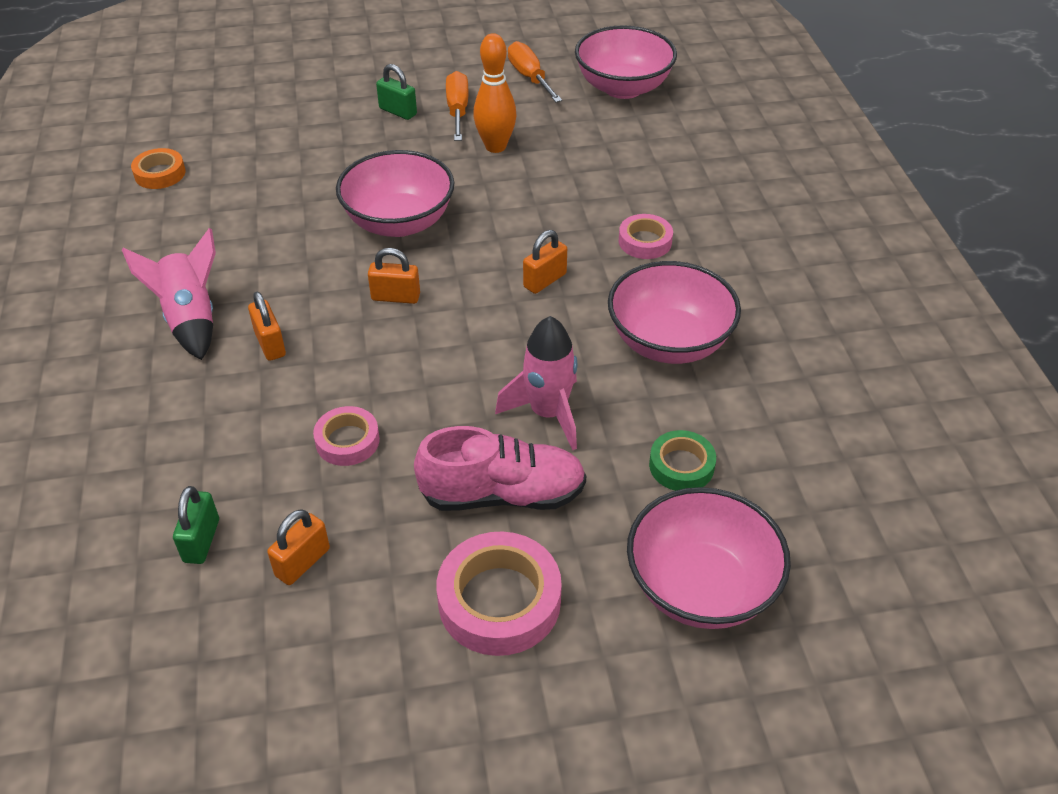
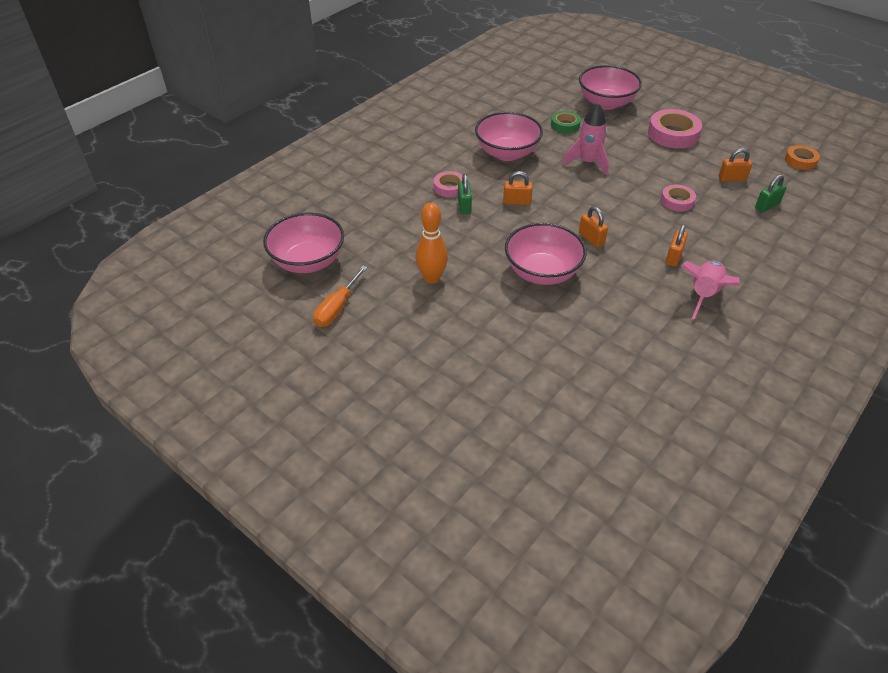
camera: 130 degrees left, 0 degrees up
orange tape [131,148,186,189] -> orange tape moved to [785,145,820,170]
green padlock [376,64,417,120] -> green padlock moved to [458,174,472,214]
pink shoe [414,426,586,511] -> none
orange screwdriver [446,71,468,141] -> none

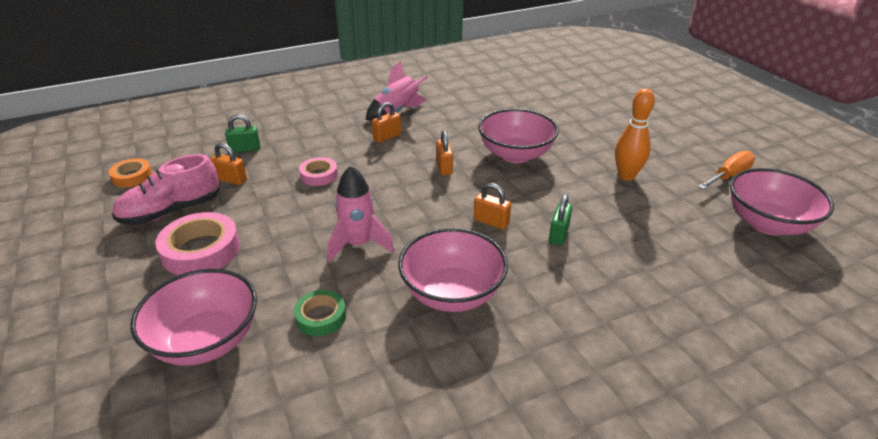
camera: 155 degrees left, 10 degrees down
pink tape [434,171,463,197] -> none
none -> pink shoe [112,154,219,225]

